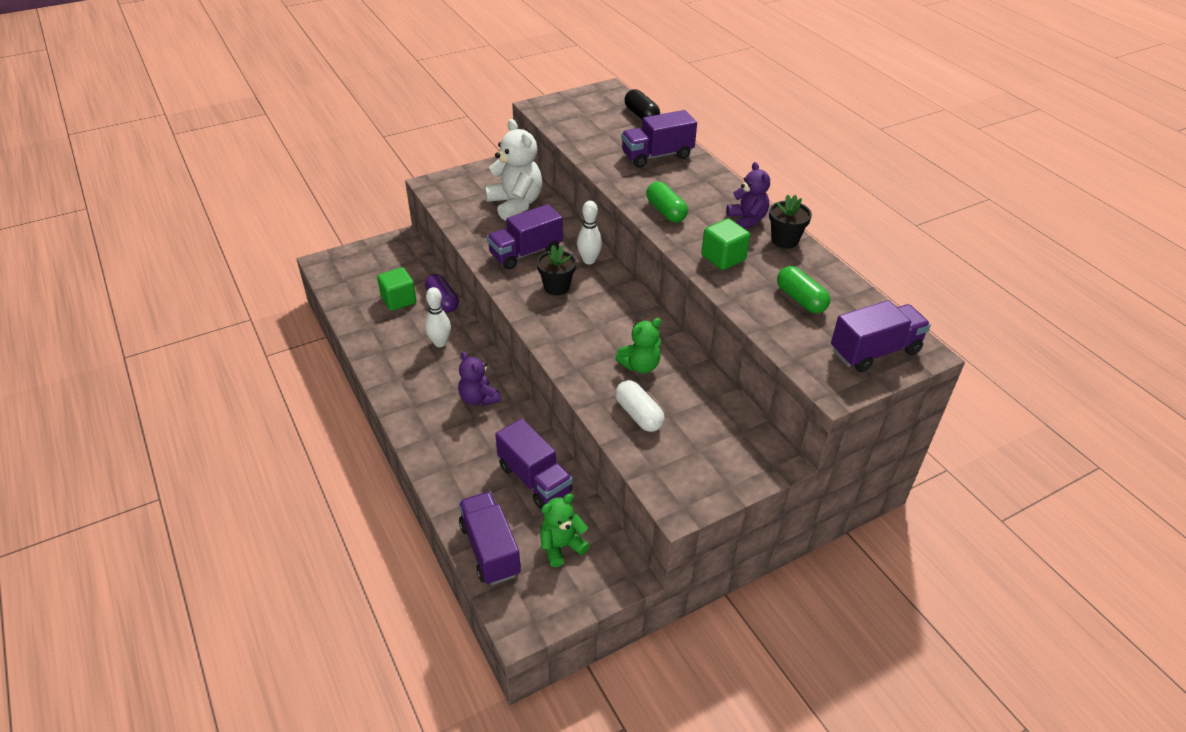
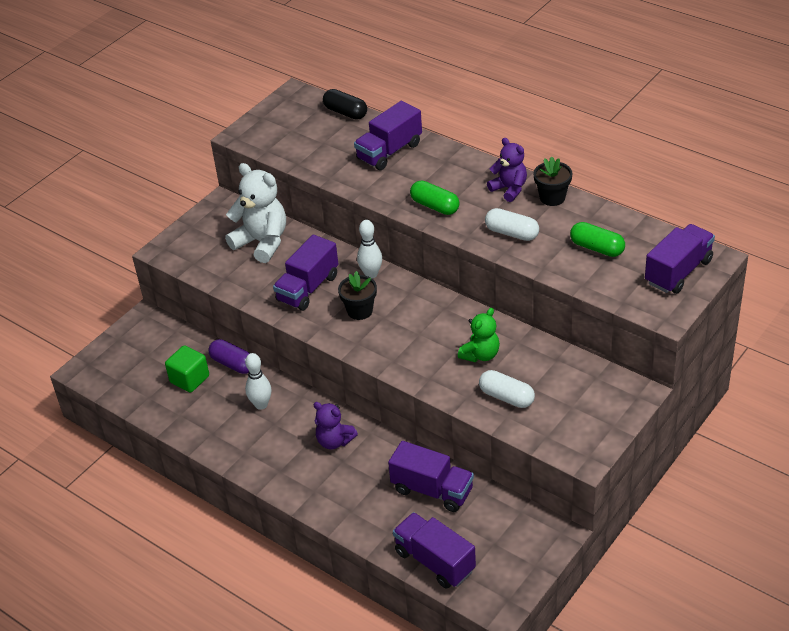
camera: 20 degrees left, 0 degrees up
green teddy bear [540,494,590,567] -> none
green cube [701,218,750,270] -> white capsule [485,208,539,241]

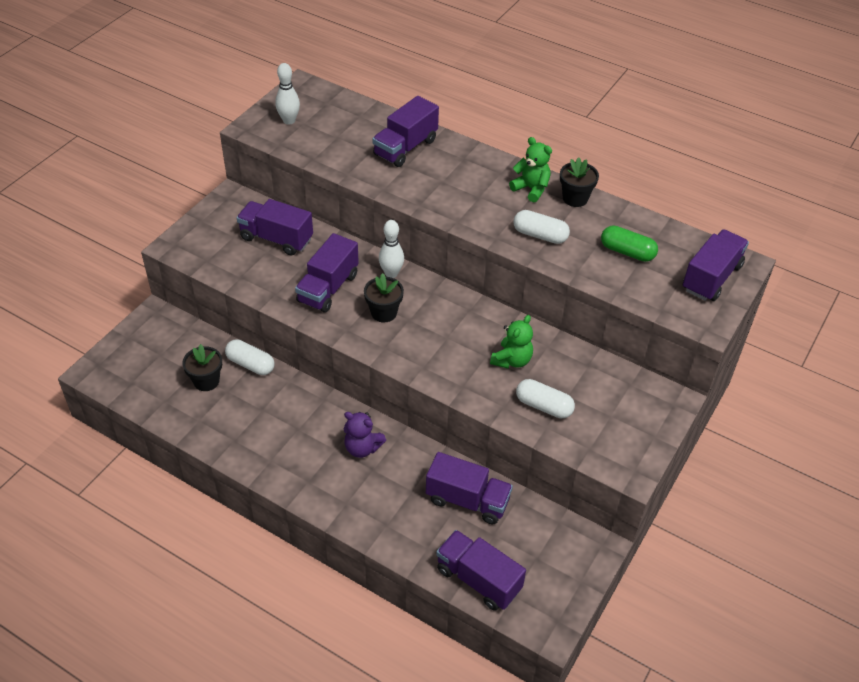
camera: 10 degrees left, 5 degrees up
green cube [165,345,209,392] -> black flower pot [182,344,222,391]
purple capsule [209,339,250,374] -> white capsule [225,339,275,375]
white teddy bear [225,163,286,263] -> purple truck [237,199,313,255]
white bowling pin [245,353,272,410] -> white bowling pin moved to [275,63,300,125]
black capsule [323,89,367,120] -> none
green capsule [410,181,460,215] -> none
purple teddy bear [487,138,527,202] -> green teddy bear [509,137,552,202]

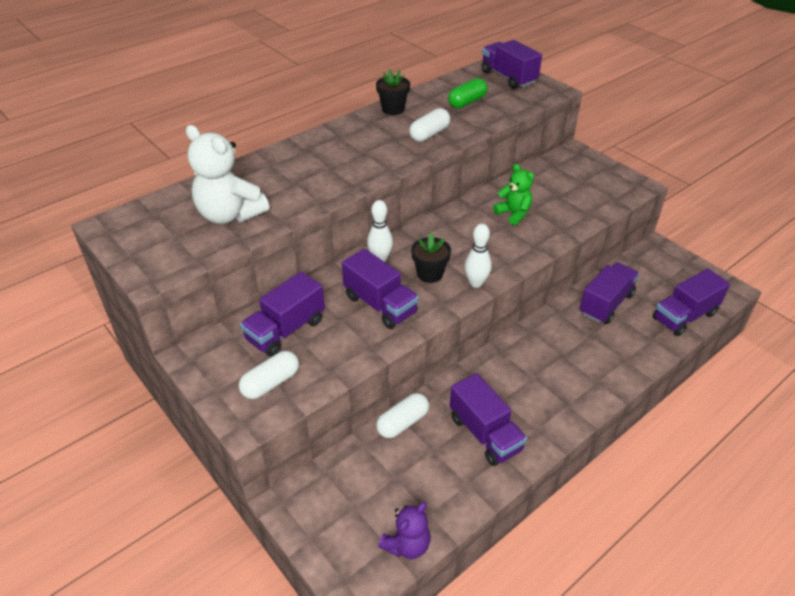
camera: 70 degrees left, 5 degrees down
black flower pot [182,344,222,391] -> none
white bowling pin [275,63,300,125] -> white bowling pin moved to [464,224,492,288]
purple teddy bear [344,412,386,458] -> purple teddy bear moved to [378,502,430,559]
purple truck [373,96,439,167] -> purple truck moved to [450,373,527,466]
green teddy bear [509,137,552,202] -> none
white capsule [516,379,575,418] -> white capsule moved to [239,351,299,399]
none -> white teddy bear [186,125,269,224]

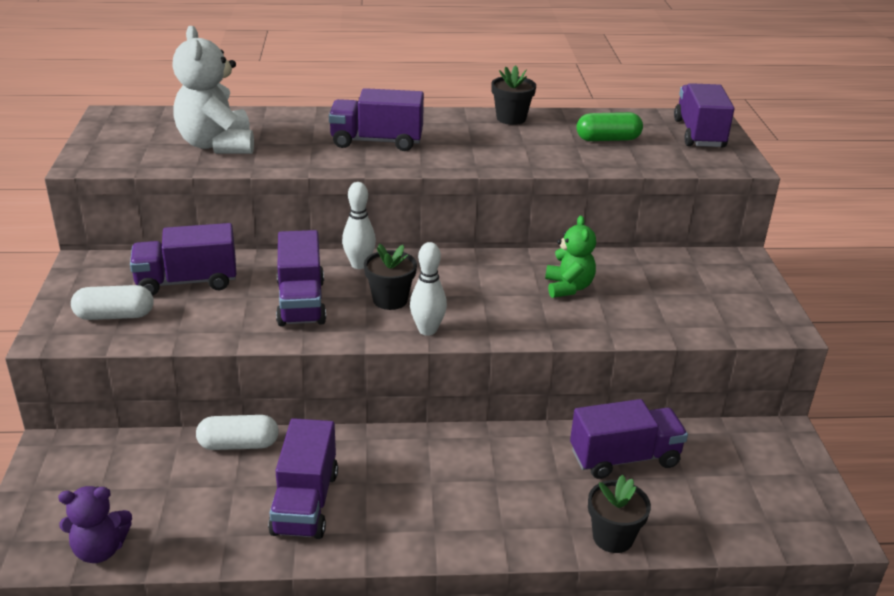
camera: 35 degrees right, 10 degrees down
white capsule [409,108,450,142] -> none
purple truck [653,269,730,336] -> purple truck moved to [329,88,424,151]
none -> black flower pot [588,475,651,553]

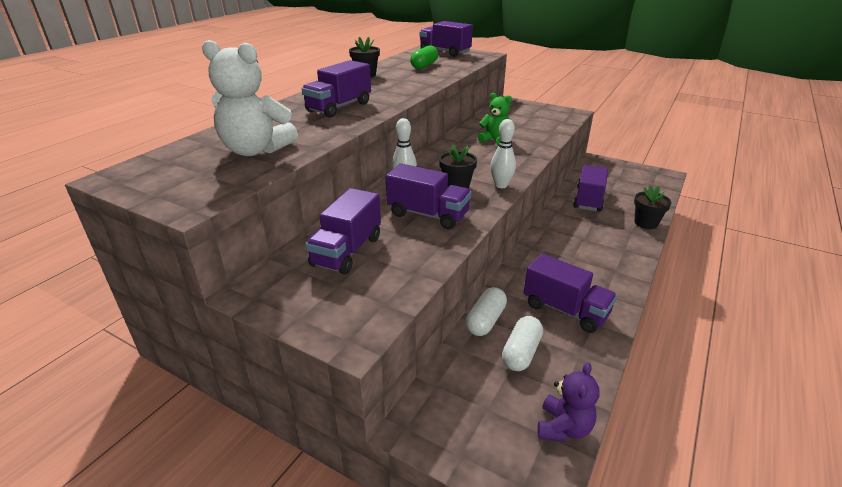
camera: 55 degrees left, 0 degrees up
white capsule [71,285,154,320] -> white capsule moved to [502,316,543,371]

